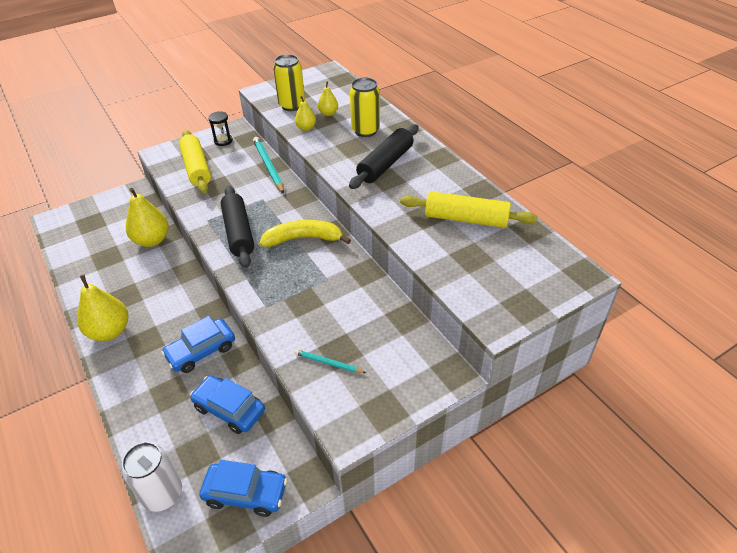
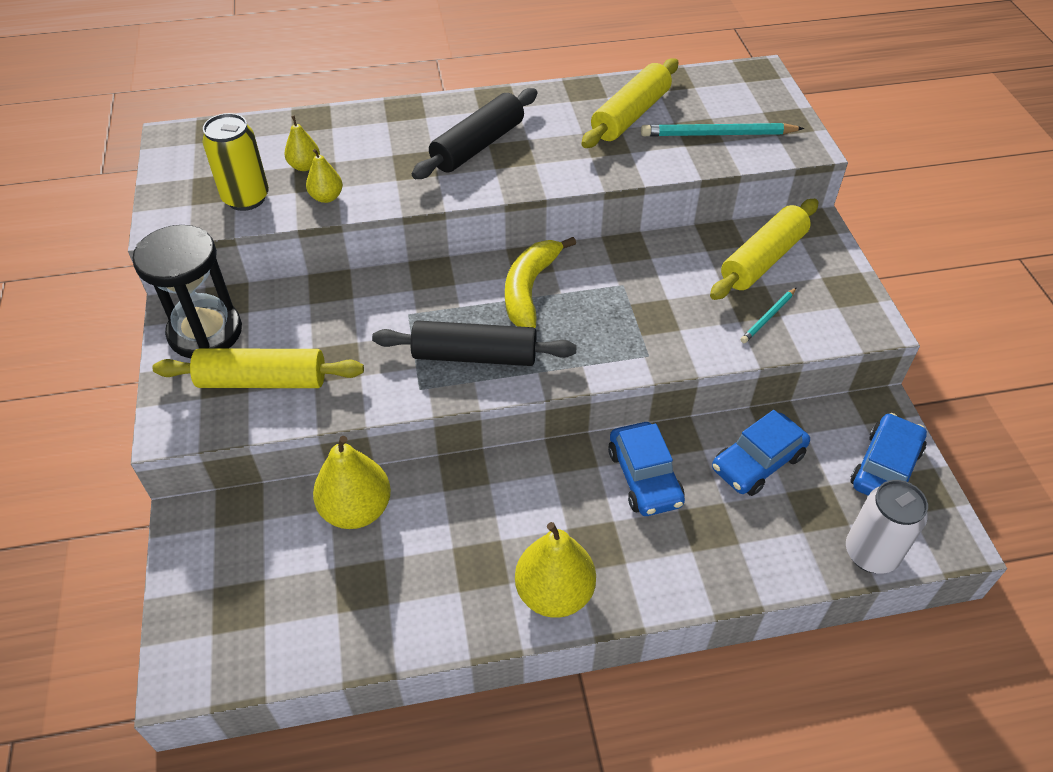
camera: 70 degrees left, 5 degrees up
black hourglass [208,111,233,146] -> black hourglass [132,225,242,358], size x2.06
turquoise pencil [253,137,284,194] -> turquoise pencil moved to [641,123,804,137]
black rolling pin [349,124,419,189] -> black rolling pin turned 75 degrees clockwise [412,88,538,179]
yellow can [350,78,380,137] -> none
none -> yellow rolling pin [710,199,818,300]

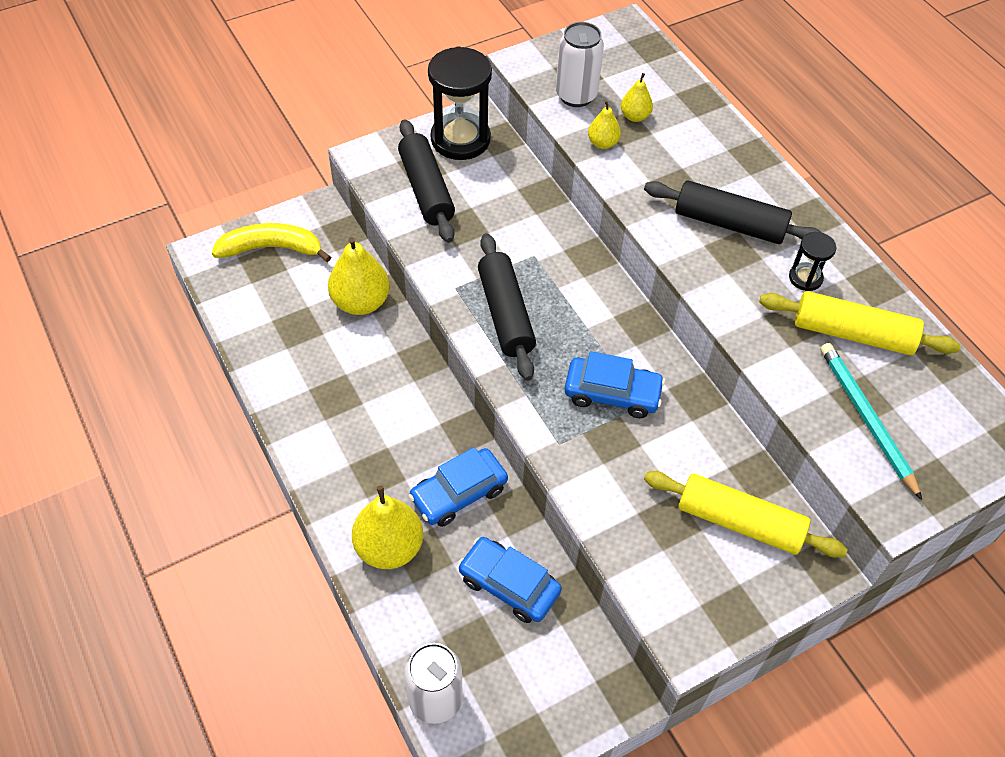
camera: 70 degrees right, 5 degrees up
yellow rolling pin [153,348,364,388] -> black rolling pin [398,119,455,243]
yellow can [202,113,269,211] -> white can [556,22,604,107]
yellow banana [505,237,576,328] -> yellow banana moved to [212,223,331,262]
yellow pear [515,522,596,618] -> yellow pear moved to [352,485,423,569]
turquoise pencil [741,287,797,343] -> none
blue car [850,413,927,496] -> blue car moved to [565,351,665,418]
none -> black hourglass [789,232,836,291]

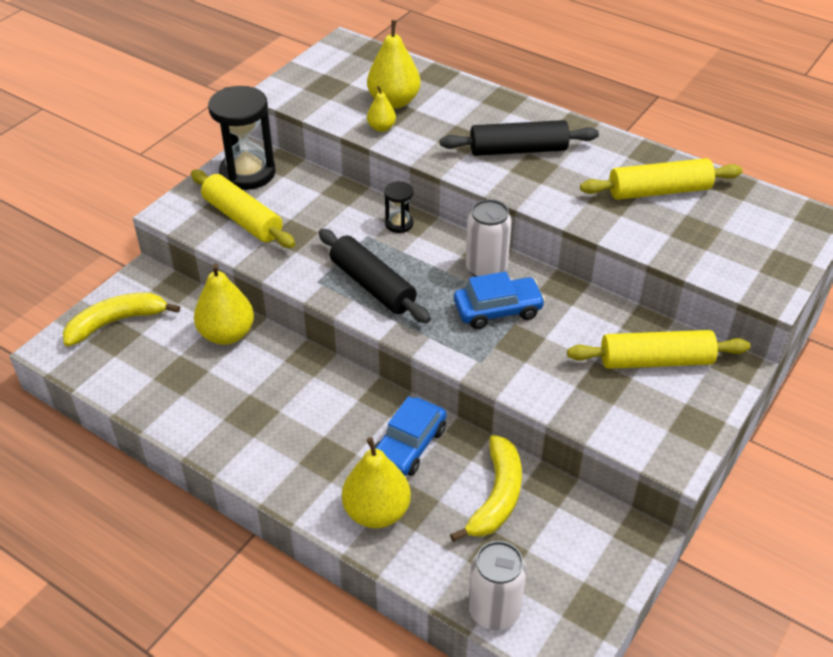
camera: 25 degrees left, 10 degrees down
black rolling pin [398,119,455,243] -> yellow rolling pin [191,170,295,248]
blue car [458,537,562,623] -> yellow banana [450,435,522,542]
white can [556,22,604,107] -> white can moved to [466,199,512,277]
yellow pear [621,73,653,122] -> yellow pear [367,20,421,109], size x1.88
black hourglass [789,232,836,291] -> black hourglass moved to [384,181,414,233]
turquoise pencil [820,343,922,500] -> none

